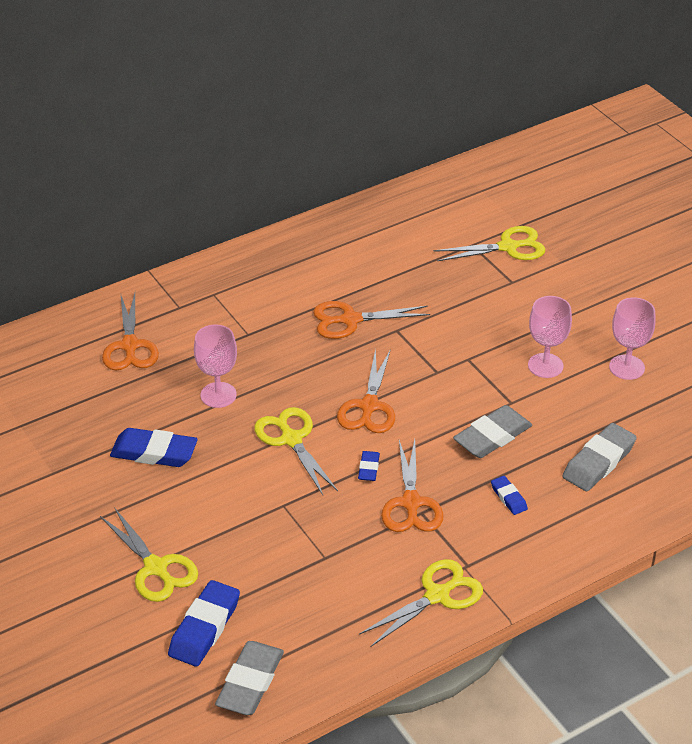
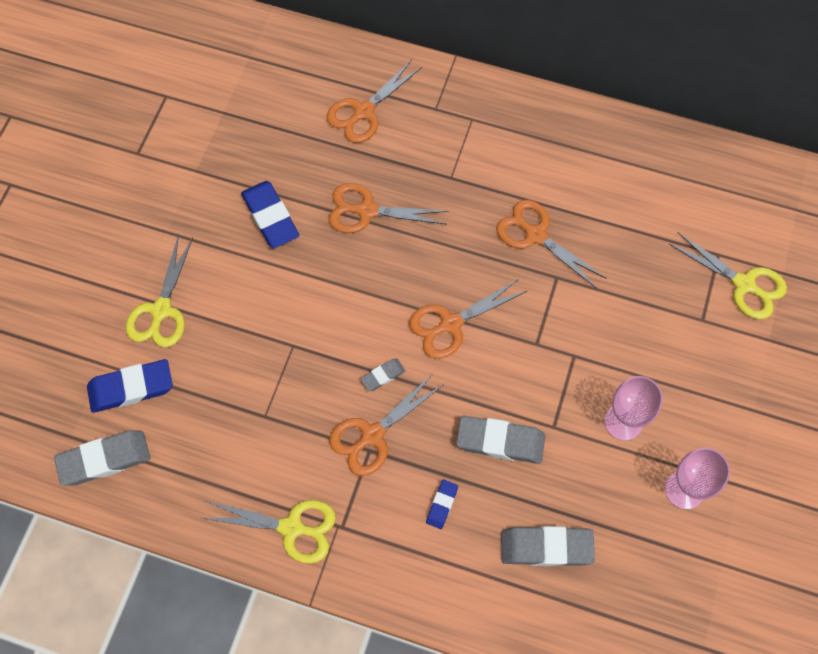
camera: 50 degrees right, 25 degrees up
pink goblet [194,324,237,408] -> orange scissors [329,183,449,233]
yellow scissors [254,407,338,495] -> none
blue eraser [358,451,380,481] -> grey eraser [360,359,405,391]

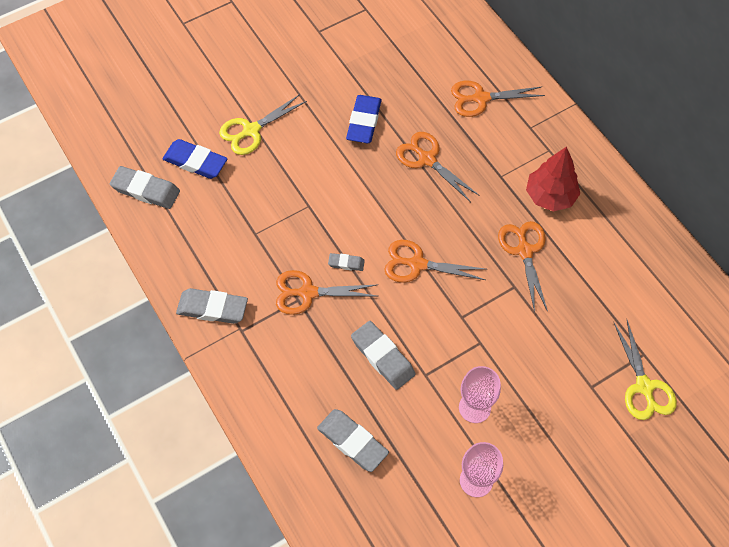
camera: 40 degrees right, 5 degrees down
yellow scissors [203,500,336,564] -> grey eraser [176,288,248,324]
blue eraser [426,480,458,529] -> none
none -> red tree [526,147,580,211]

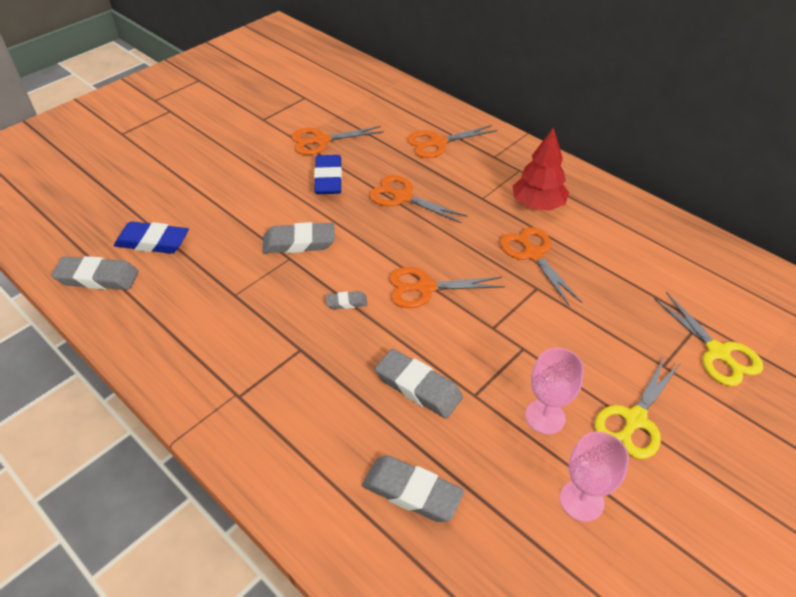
camera: 15 degrees left, 15 degrees down
grey eraser [176,288,248,324] -> grey eraser moved to [262,222,335,253]
yellow scissors [219,94,307,155] -> yellow scissors moved to [595,358,680,459]
orange scissors [276,270,377,315] -> orange scissors moved to [291,126,384,155]

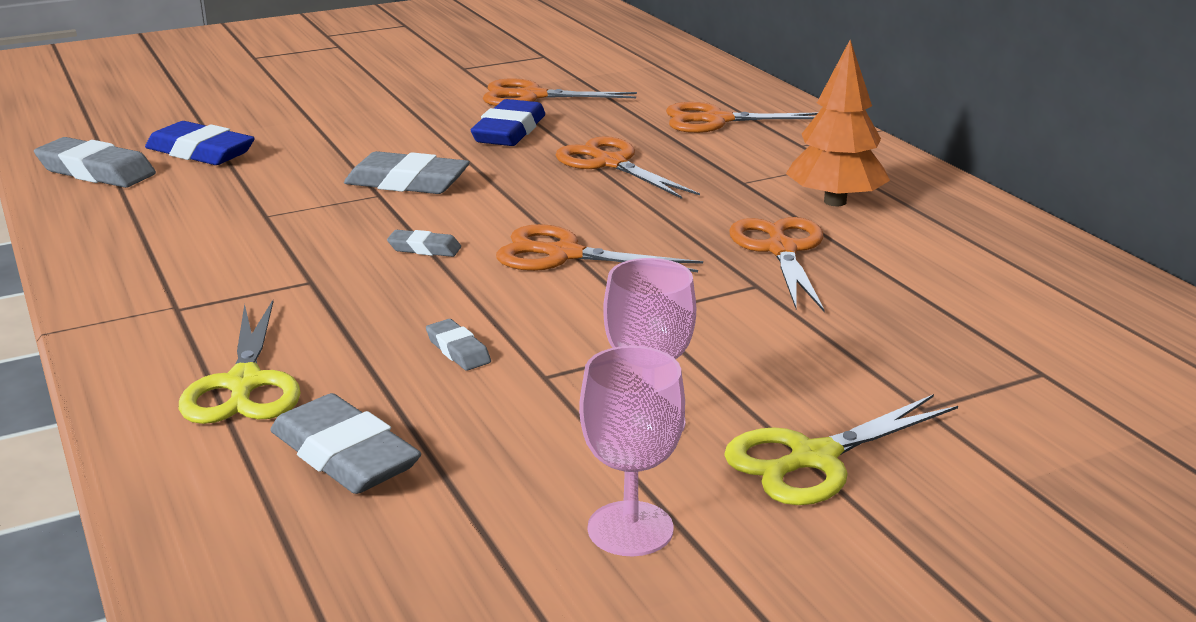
camera: 20 degrees right, 20 degrees down
grey eraser [375,349,463,418] -> grey eraser [426,319,491,371], size x0.52
red tree [512,127,569,211] -> orange tree [786,40,890,206]
yellow scissors [654,292,763,386] -> yellow scissors moved to [179,300,301,424]

